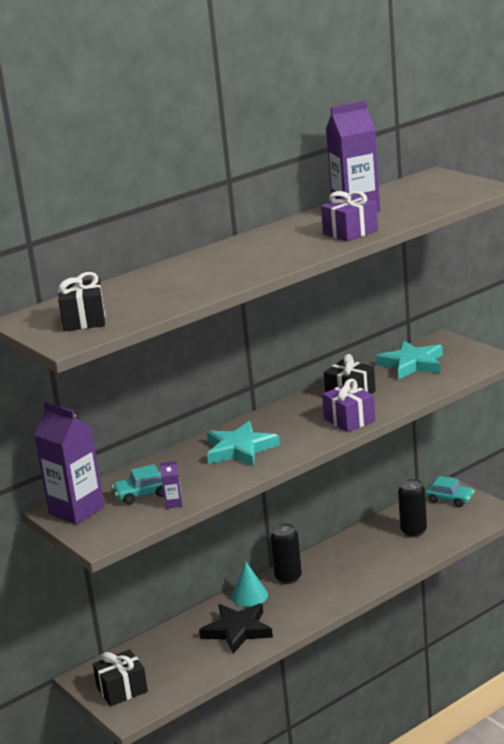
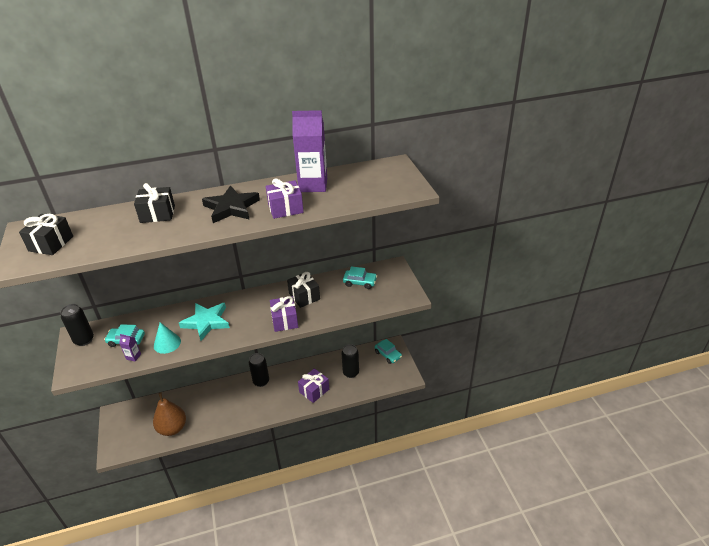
camera: 20 degrees right, 15 degrees up
purple carton [34,402,104,524] -> black can [61,304,94,346]
black gift [93,649,148,706] -> black gift moved to [134,183,175,223]
black star [199,603,273,654] -> black star moved to [202,185,260,223]
turquoise cone [232,561,268,607] -> turquoise cone moved to [154,322,181,354]
turquoise star [376,341,443,379] -> turquoise car [343,266,377,289]
none -> brown pear [153,393,186,436]
none -> purple gift [298,368,329,403]

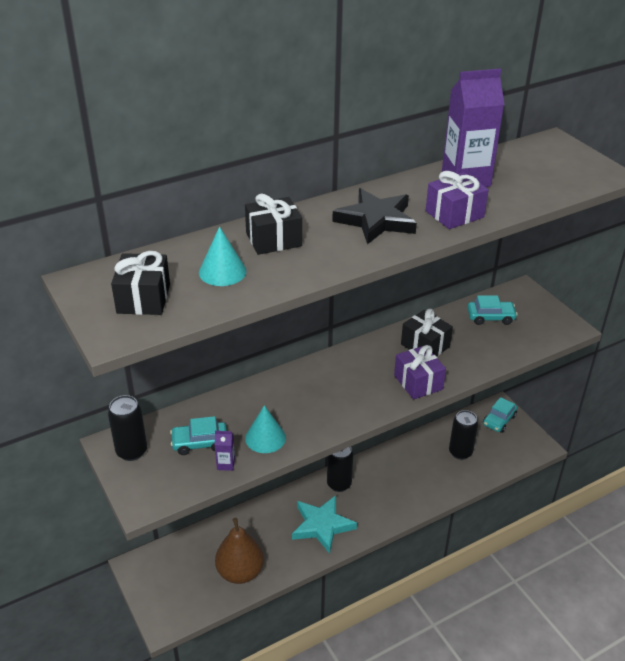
camera: 15 degrees left, 0 degrees up
turquoise star [179,303,230,341] -> turquoise star moved to [292,495,357,554]
purple gift [298,368,329,403] -> none
turquoise car [374,339,402,364] -> turquoise car turned 90 degrees clockwise [483,397,517,433]
none -> turquoise cone [199,227,246,286]

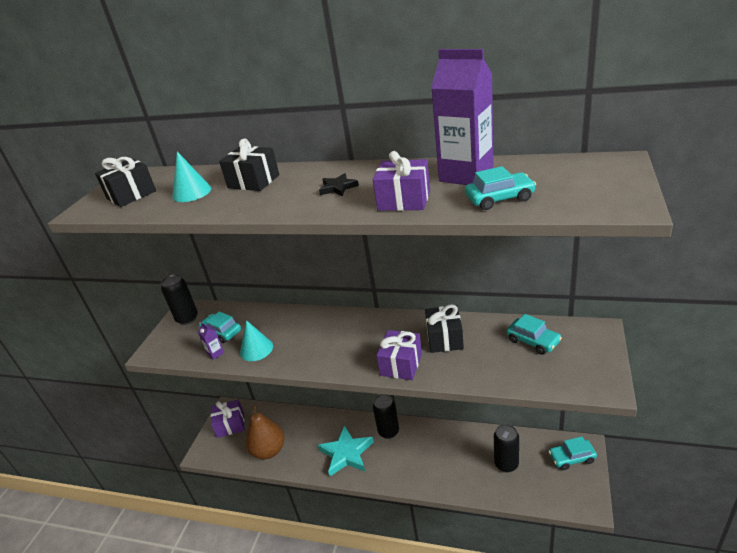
camera: 50 degrees right, 5 degrees down
black star [332,188,417,244] -> black star [319,173,359,196], size x0.49
none -> purple gift [211,400,245,438]
none -> turquoise car [465,166,536,210]

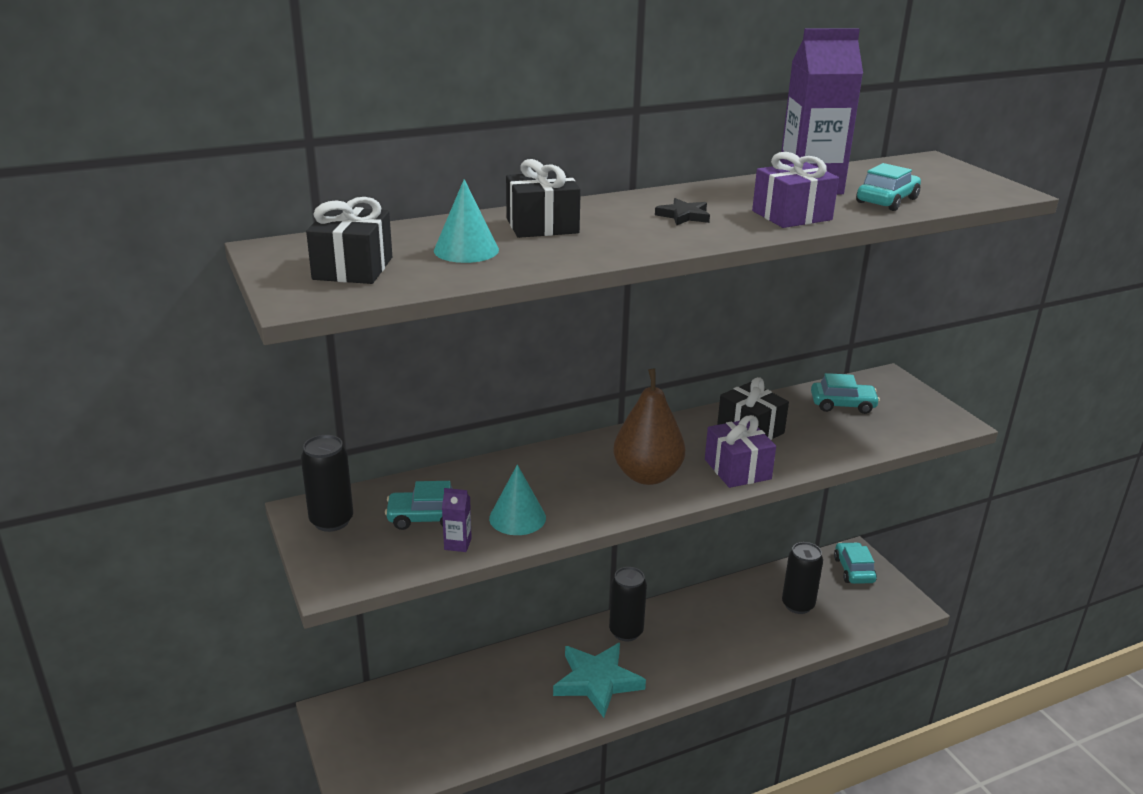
camera: 45 degrees left, 5 degrees down
purple gift [211,400,245,438] -> none
brown pear [246,405,285,459] -> brown pear moved to [613,369,685,485]
turquoise car [549,436,597,470] -> turquoise car turned 135 degrees clockwise [834,542,877,584]

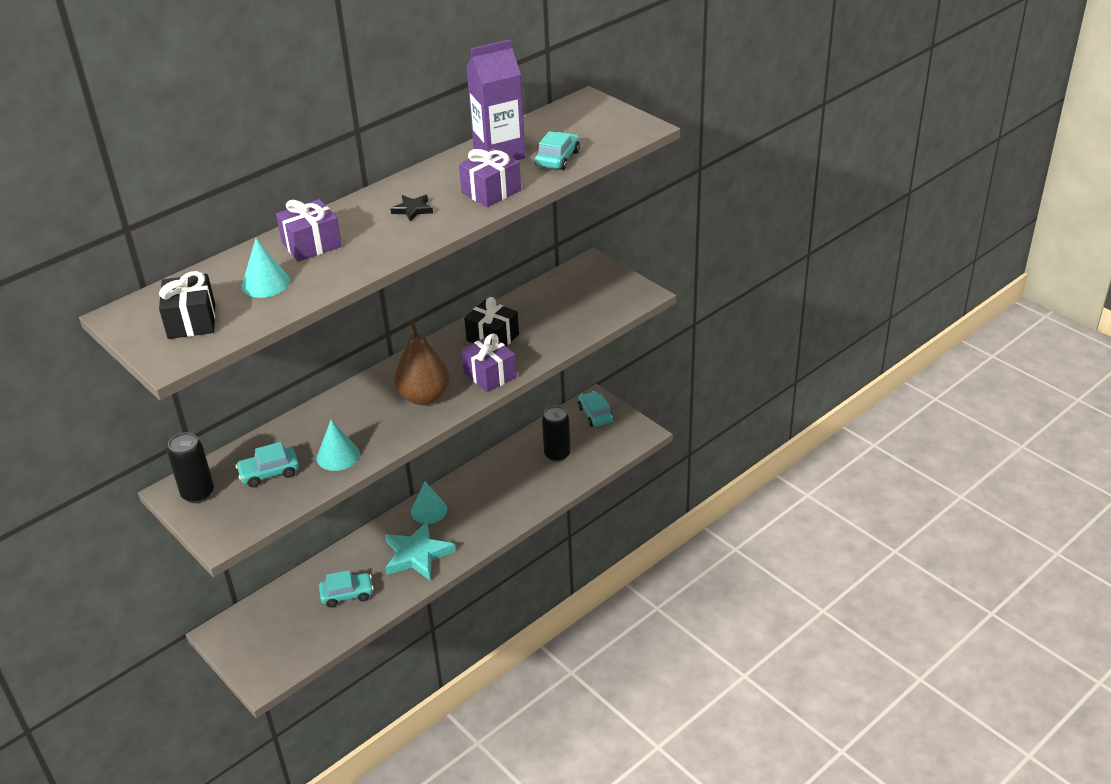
camera: 15 degrees left, 10 degrees up
purple carton [442,488,472,552] -> none
black gift [506,159,581,238] -> purple gift [276,199,342,262]
black can [609,567,647,641] -> turquoise cone [411,482,447,524]
turquoise car [811,373,880,414] -> turquoise car moved to [319,570,374,608]

